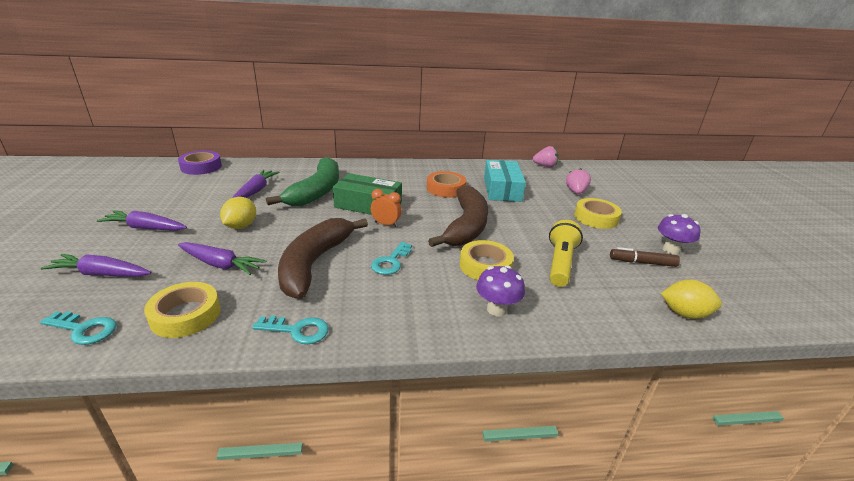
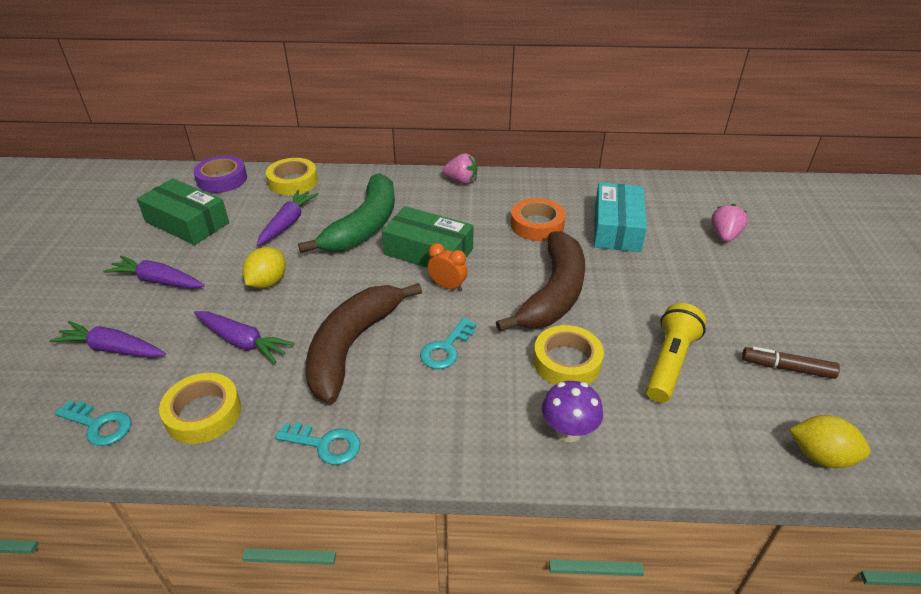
camera: 10 degrees right, 10 degrees up
pink strawberry [533,146,559,168] -> pink strawberry moved to [443,153,478,184]
yellow tape [574,198,622,229] -> yellow tape moved to [266,158,318,195]
purple mushroom [658,214,701,255] -> none
none -> green box [137,178,229,245]

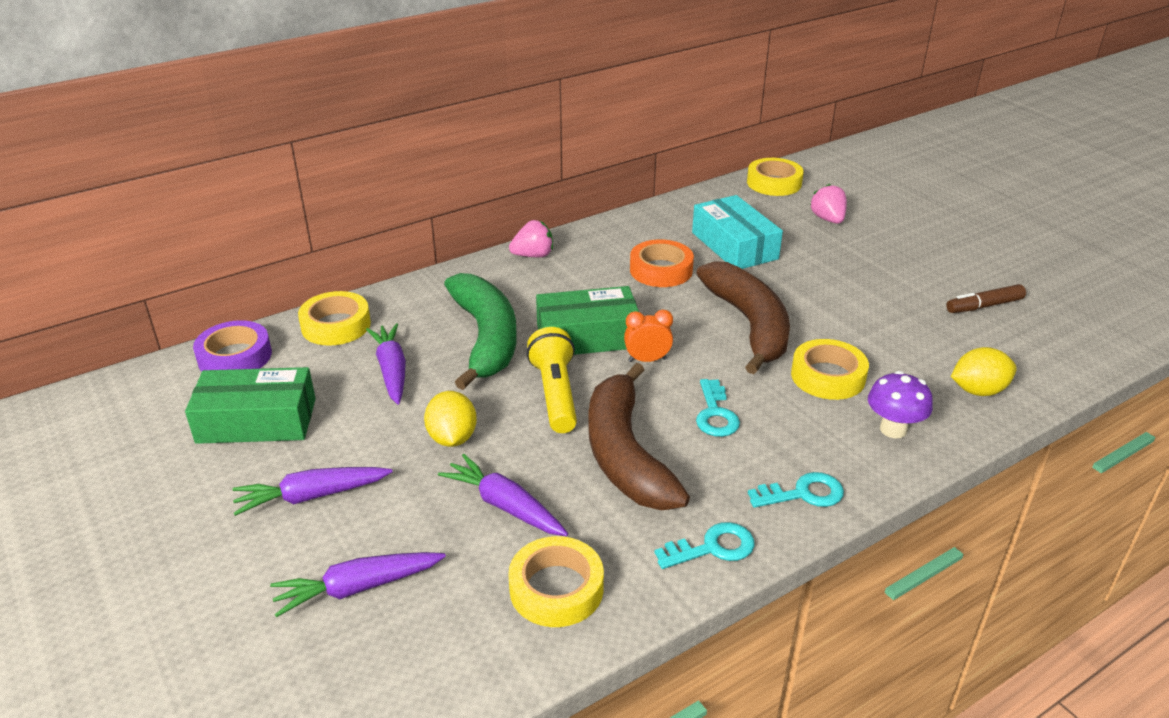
camera: 35 degrees left, 5 degrees down
turquoise key [54,400,131,446] -> turquoise key moved to [748,472,844,508]
purple carrot [194,311,295,364] -> purple carrot turned 135 degrees counterclockwise [438,454,568,536]
yellow flashlight [646,303,706,403] -> yellow flashlight moved to [527,327,577,433]
yellow lemon [789,415,871,468] -> yellow lemon moved to [951,347,1017,396]
none -> yellow tape [747,158,804,196]

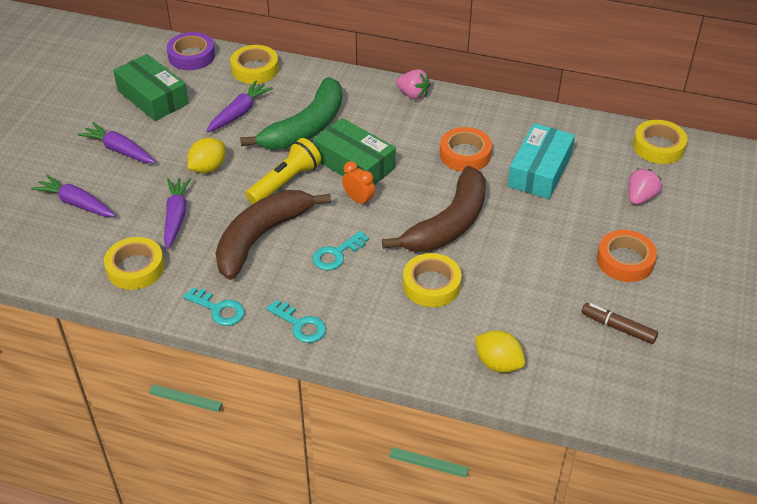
camera: 50 degrees right, 10 degrees up
purple mushroom [868,371,933,439] -> none
none -> orange tape [597,230,657,282]

